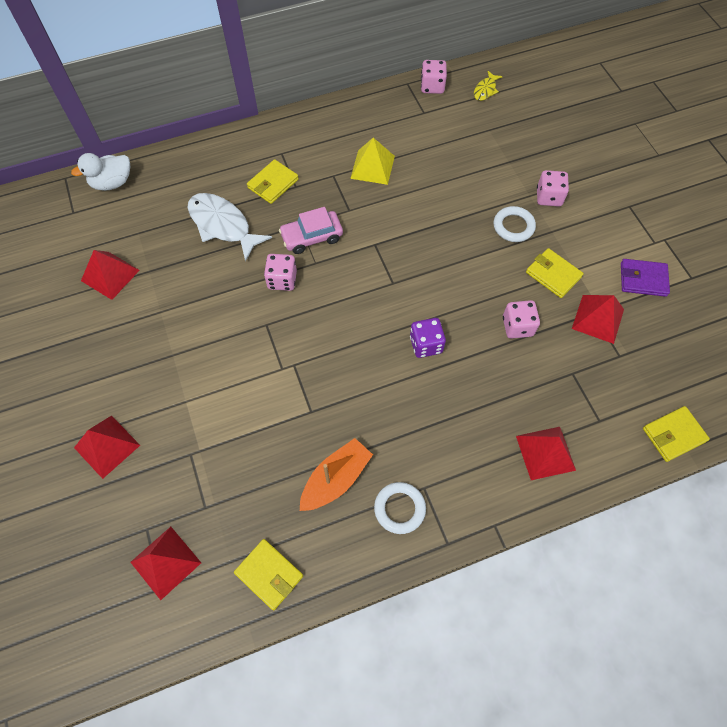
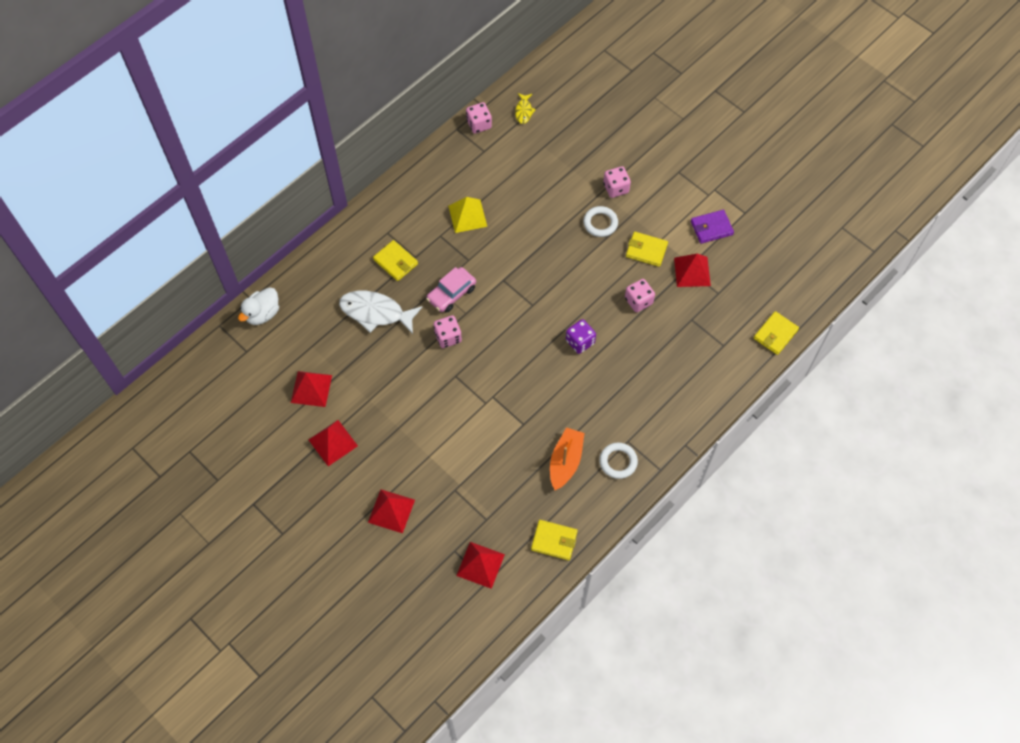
camera: 25 degrees left, 0 degrees up
yellow wallet [247,159,299,204] -> yellow wallet turned 60 degrees counterclockwise [373,240,418,281]
red pyramid [516,427,576,480] -> red pyramid moved to [309,420,358,466]

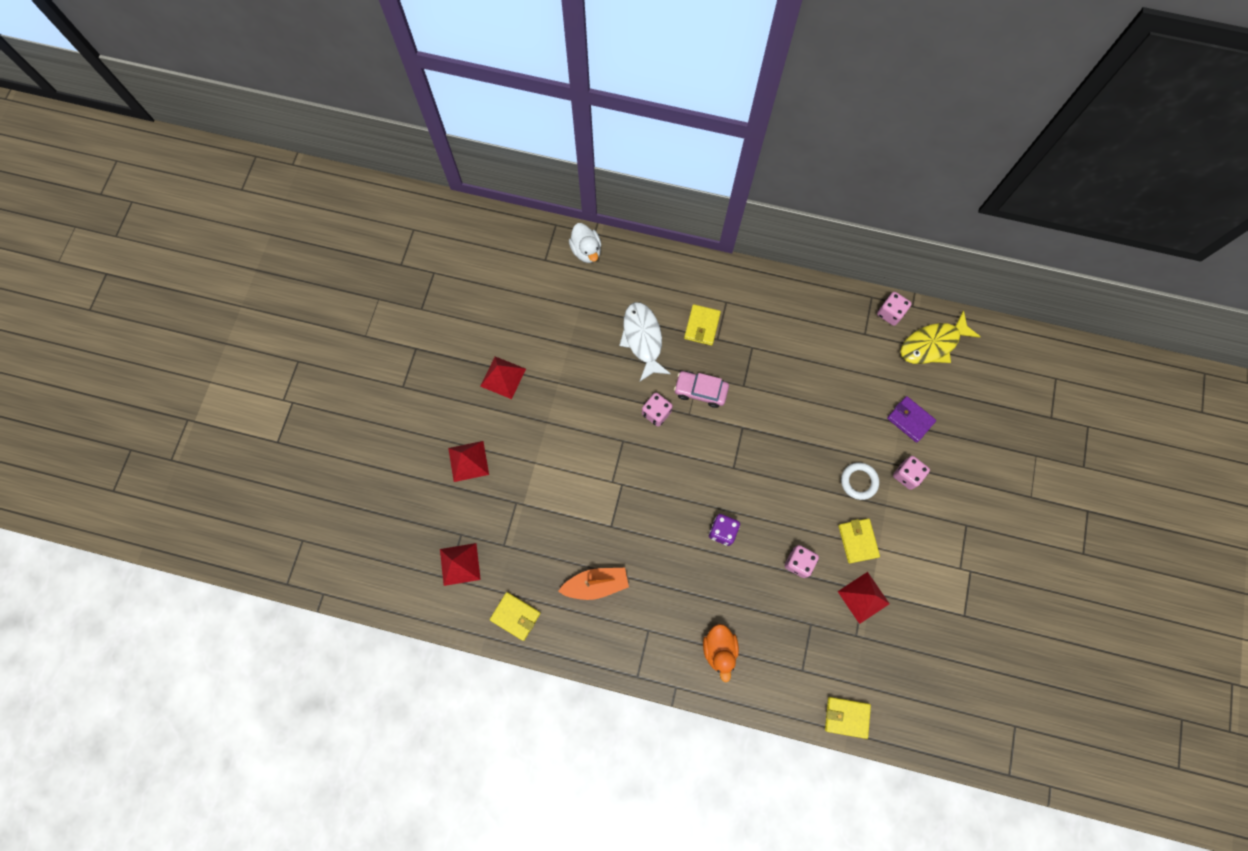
camera: 60 degrees right, 10 degrees up
white duck [238,287,279,325] -> white duck turned 120 degrees counterclockwise [569,223,601,263]
red pyramid [291,371,332,407] -> none
yellow pyramid [448,197,487,233] -> none
yellow fish [515,93,536,124] -> yellow fish [900,310,981,364], size x1.99
yellow wallet [531,520,578,560] -> yellow wallet turned 45 degrees counterclockwise [490,592,541,641]
white ring [599,442,638,479] -> none
purple wallet [691,210,734,244] -> purple wallet moved to [887,396,936,443]
none -> orange duck [703,624,739,682]

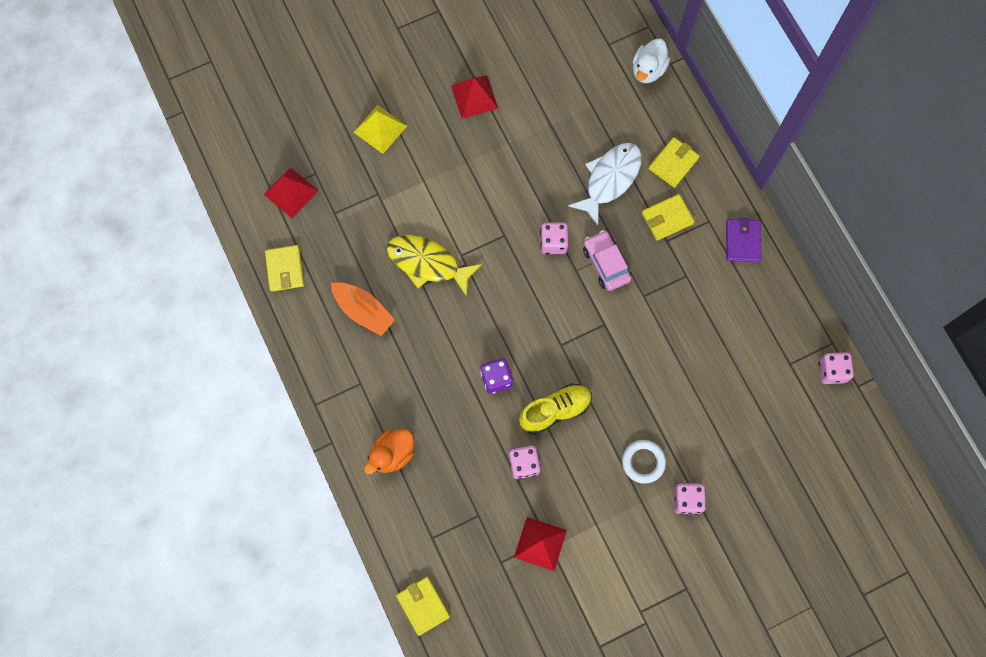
camera: 50 degrees right, 0 degrees up
red pyramid [448,441,489,482] -> yellow pyramid [353,105,407,154]
yellow wallet [838,518,880,563] -> yellow wallet moved to [649,137,700,188]
purple wallet [887,396,936,443] -> purple wallet moved to [726,218,761,262]
yellow fish [900,310,981,364] -> yellow fish moved to [386,235,482,297]
none -> yellow shoe [519,383,592,434]

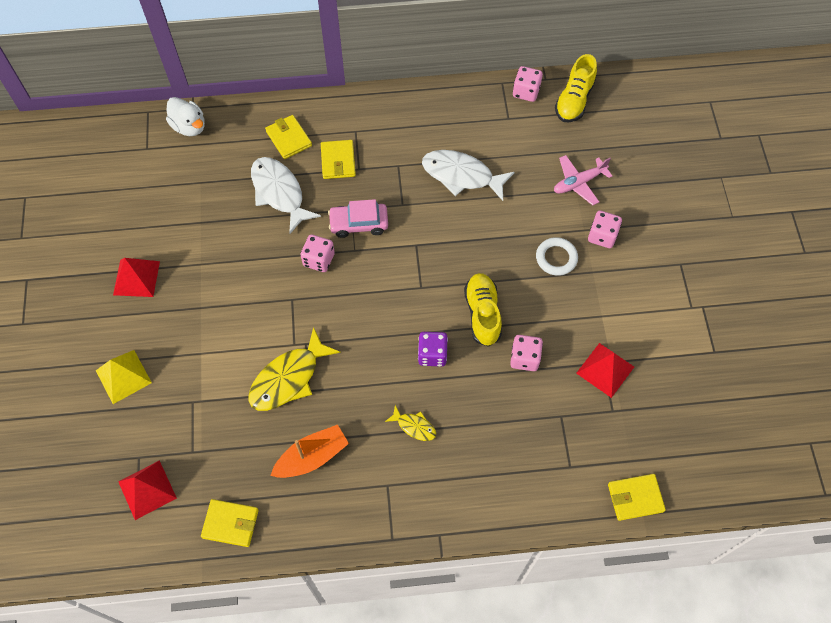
camera: 70 degrees left, 10 degrees down
orange duck [364,429,414,474] -> none
purple wallet [726,218,761,262] -> none
none -> yellow fish [385,405,436,441]
none -> white fish [422,150,515,201]
none -> pink plane [554,155,612,205]
none -> yellow shoe [555,54,597,122]

